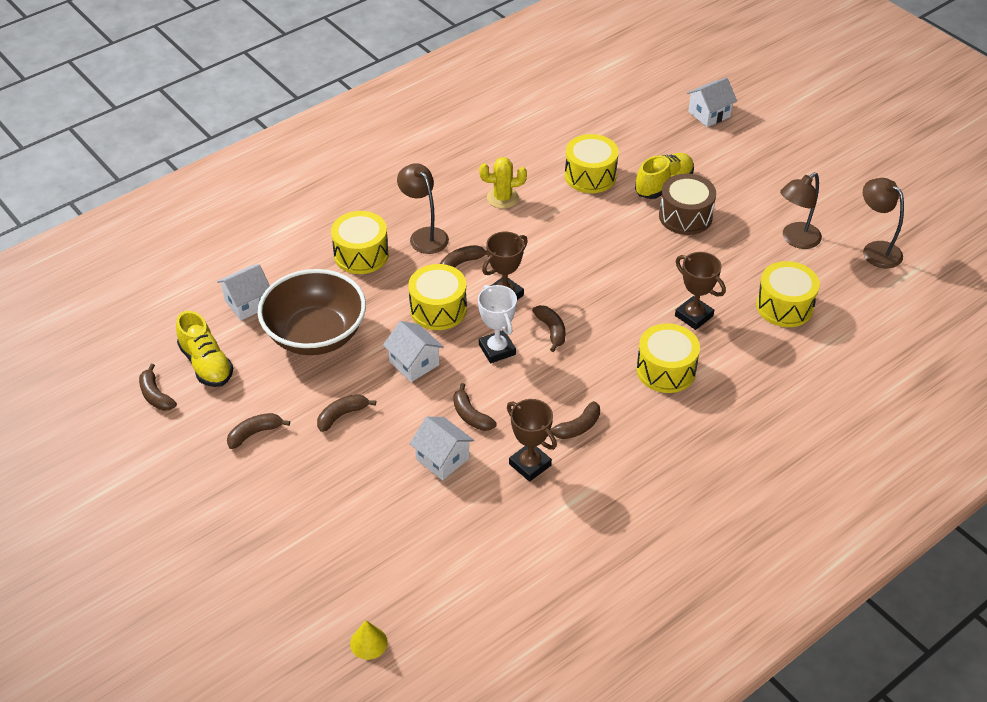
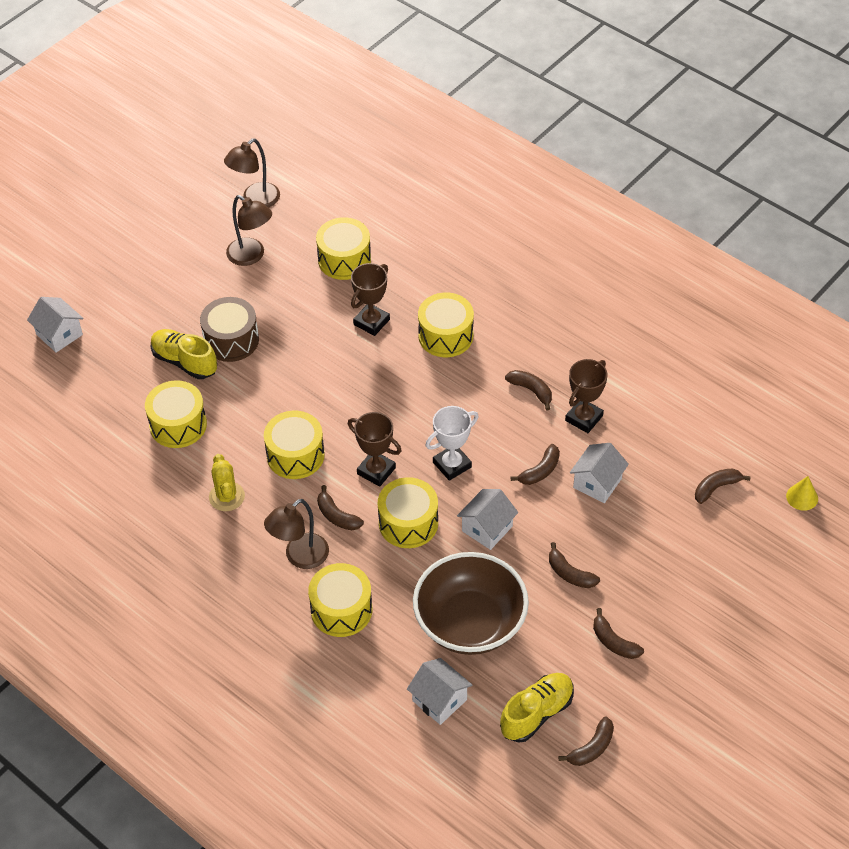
camera: 100 degrees left, 5 degrees up
brown banana [532,305,566,352] -> brown banana moved to [695,468,751,504]
none -> yellow drum [264,411,325,479]

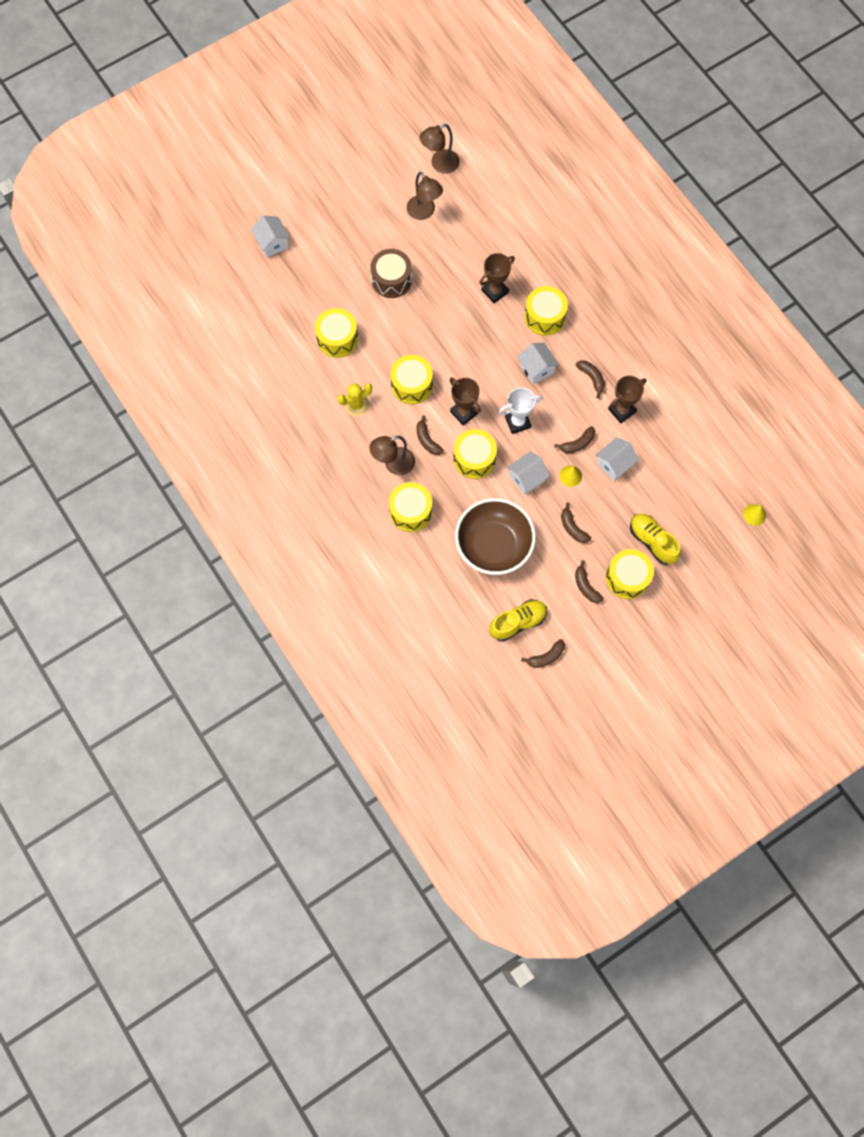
camera: 15 degrees right, 20 degrees up
yellow shoe [151,329,217,379] -> yellow shoe moved to [630,514,681,565]
yellow cactus [209,454,245,511] -> yellow cactus turned 60 degrees clockwise [337,383,372,416]
yellow drum [316,217,371,280] -> yellow drum moved to [606,549,654,599]
white house [407,658,472,725] -> white house moved to [518,343,559,384]
brown banana [695,468,751,504] -> none
none -> yellow cone [559,466,582,487]

